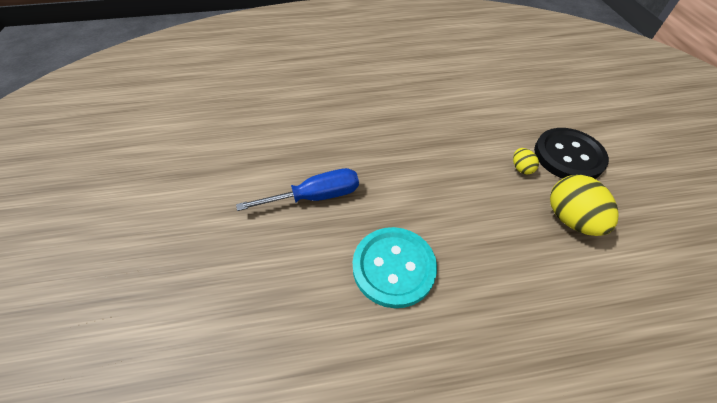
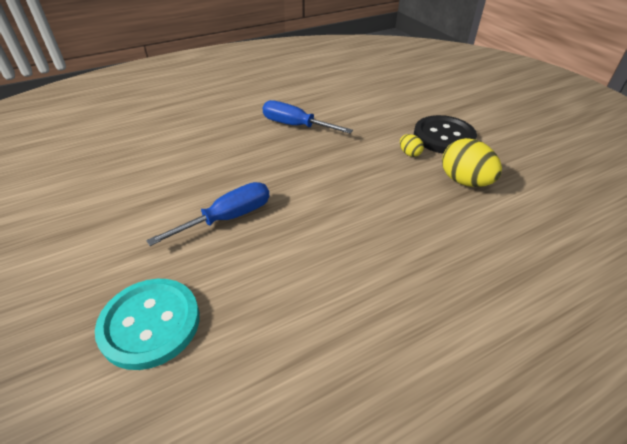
camera: 20 degrees left, 10 degrees down
turquoise button [353,227,437,308] -> turquoise button moved to [95,279,200,370]
none -> blue screwdriver [263,100,353,134]

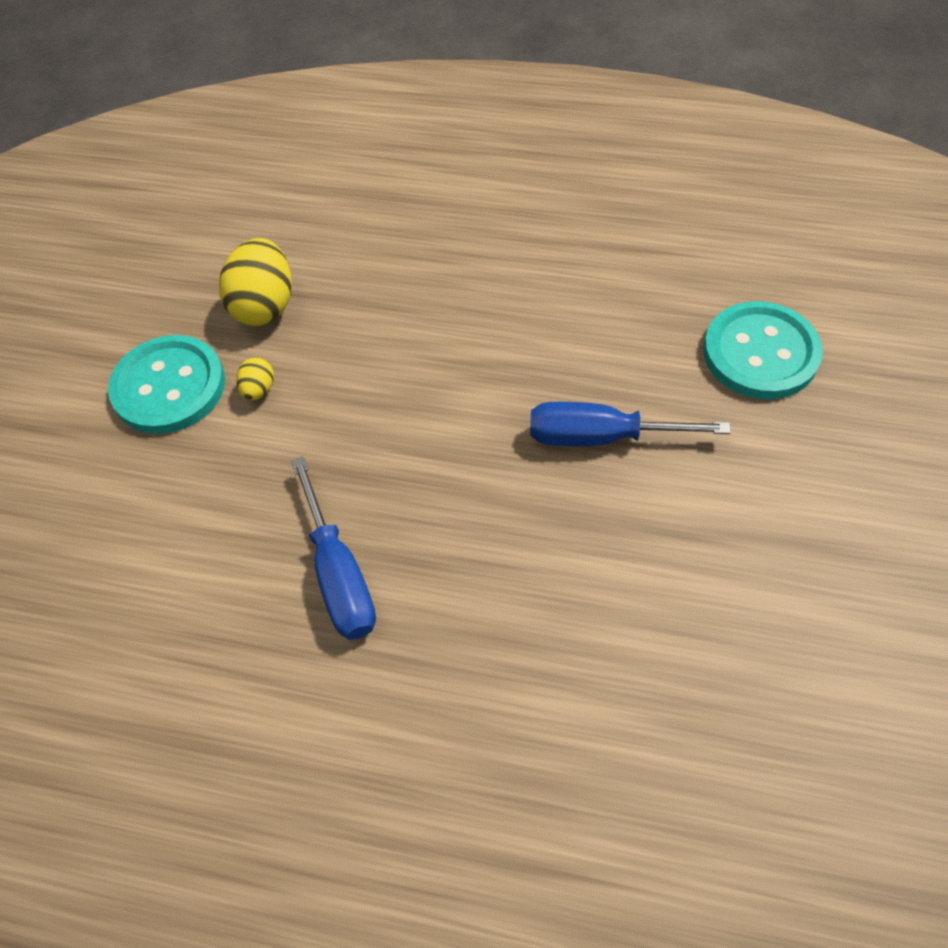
camera: 135 degrees left, 15 degrees up
black button [414,115,477,153] -> turquoise button [108,335,225,434]

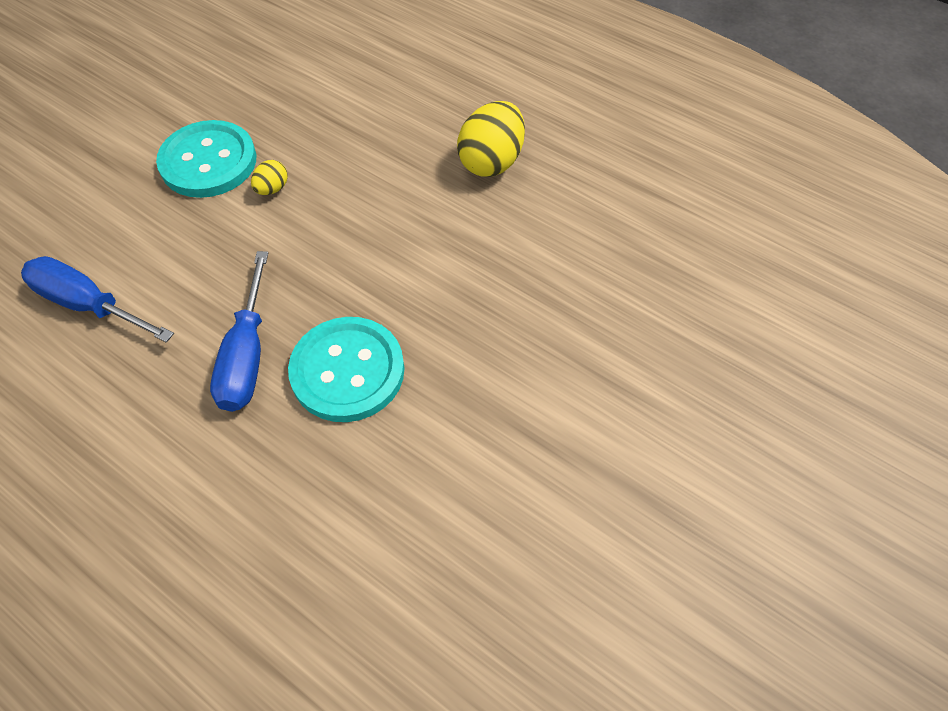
camera: 20 degrees right, 0 degrees up
yellow egg [219,238,292,326] -> yellow egg moved to [457,101,525,177]
blue screwdriver [530,402,731,446] -> blue screwdriver moved to [21,256,174,343]
turquoise button [703,301,823,399] -> turquoise button moved to [288,317,404,422]

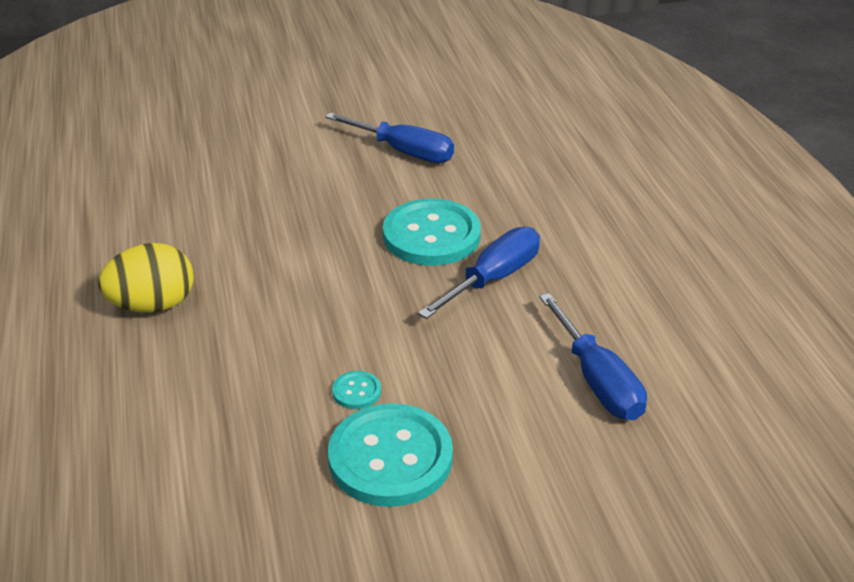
camera: 140 degrees left, 20 degrees down
yellow egg [251,160,288,195] -> turquoise button [332,371,381,409]
none -> blue screwdriver [325,112,454,163]

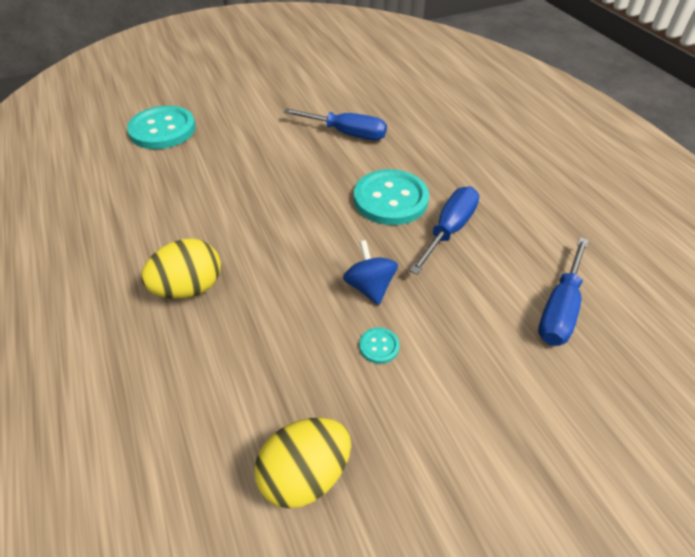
camera: 10 degrees left, 10 degrees up
turquoise button [328,403,453,507] -> turquoise button moved to [127,106,196,149]
blue screwdriver [539,293,647,420] -> blue screwdriver turned 60 degrees clockwise [538,237,589,346]
none -> yellow egg [254,418,351,509]
none -> blue spinning top [343,240,398,305]

